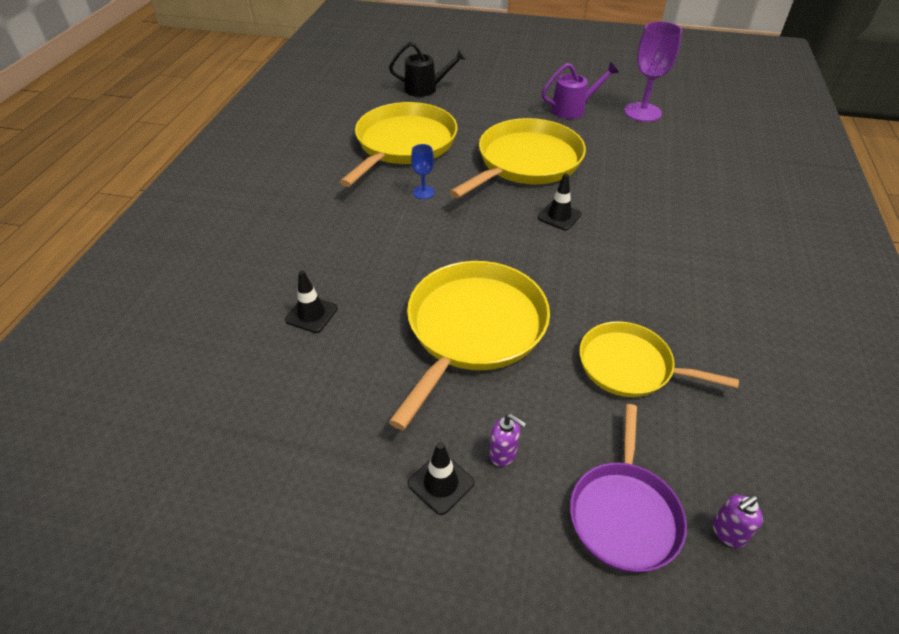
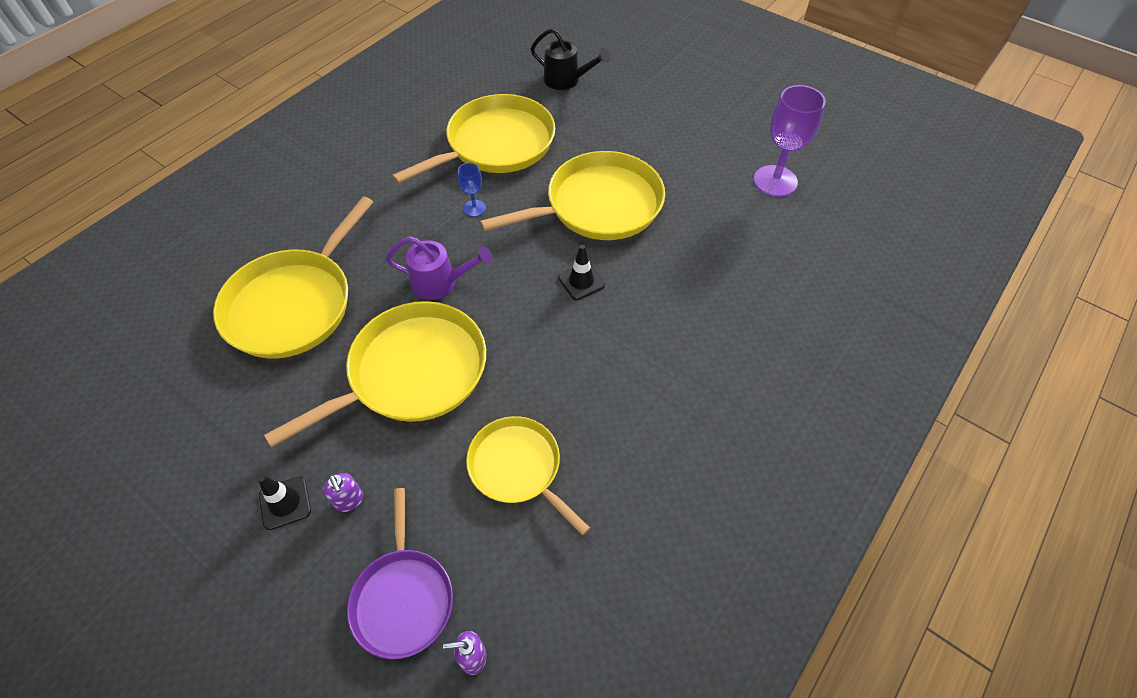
camera: 25 degrees right, 10 degrees up
black traffic cone [285,270,338,333] -> yellow pan [213,197,373,359]
purple watering can [542,62,619,119] -> purple watering can moved to [386,236,493,300]
purple pan [570,404,687,572] -> purple pan turned 45 degrees counterclockwise [347,488,453,659]

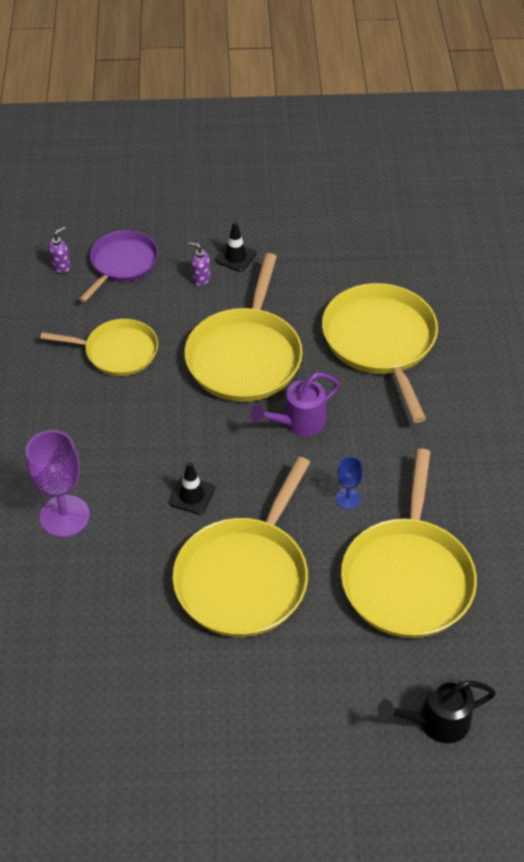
camera: 140 degrees right, 5 degrees down
purple pan [347,488,453,659] -> purple pan turned 75 degrees clockwise [79,230,158,302]
purple goblet [754,85,826,197] -> purple goblet moved to [26,430,90,537]

